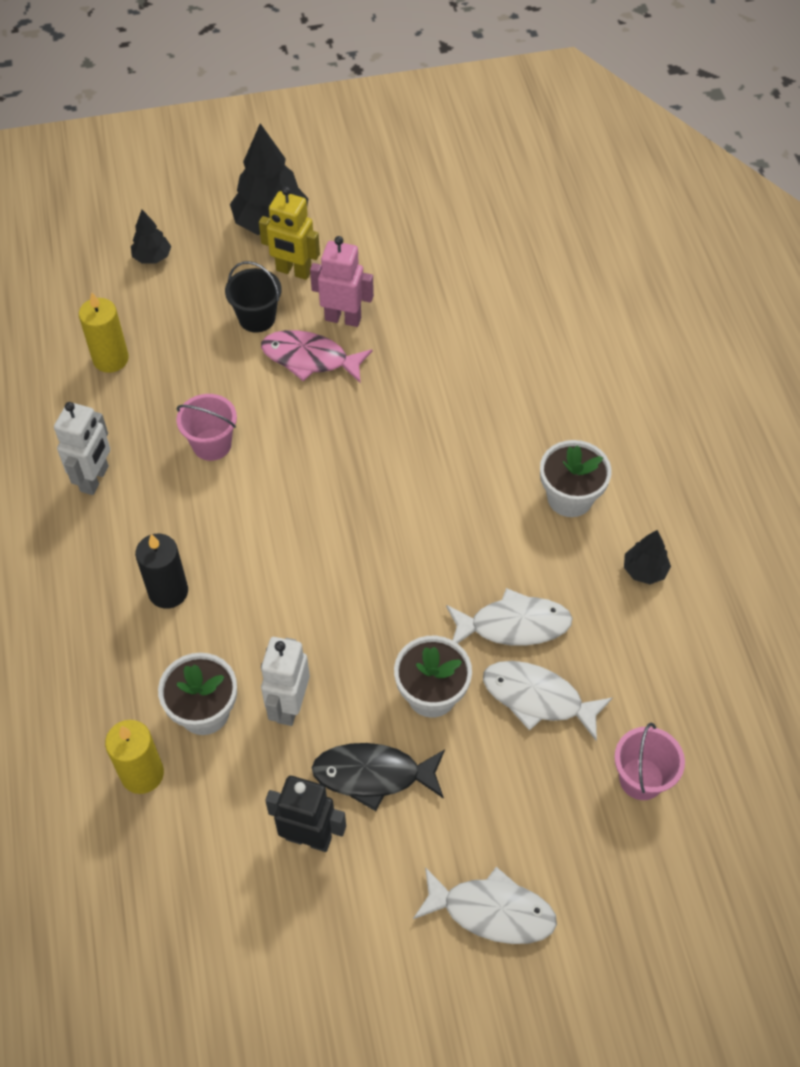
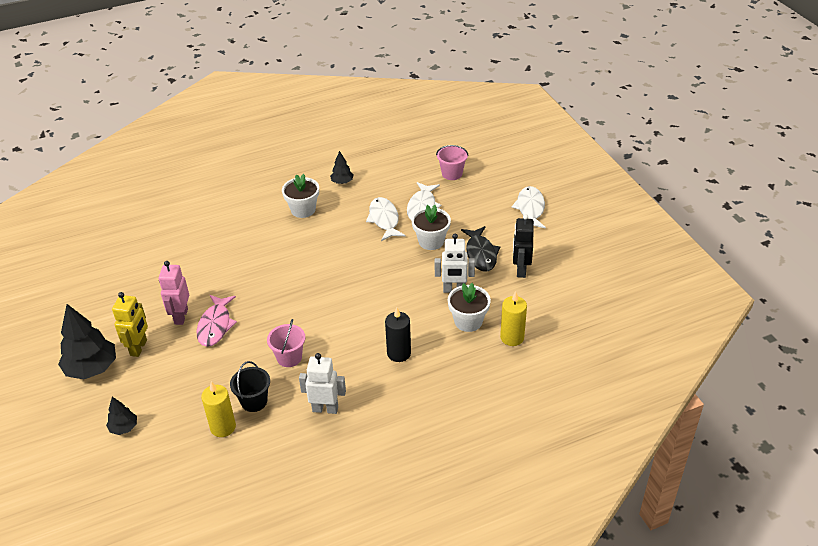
camera: 100 degrees left, 15 degrees down
black bucket [225,261,282,332] -> black bucket moved to [230,361,270,412]

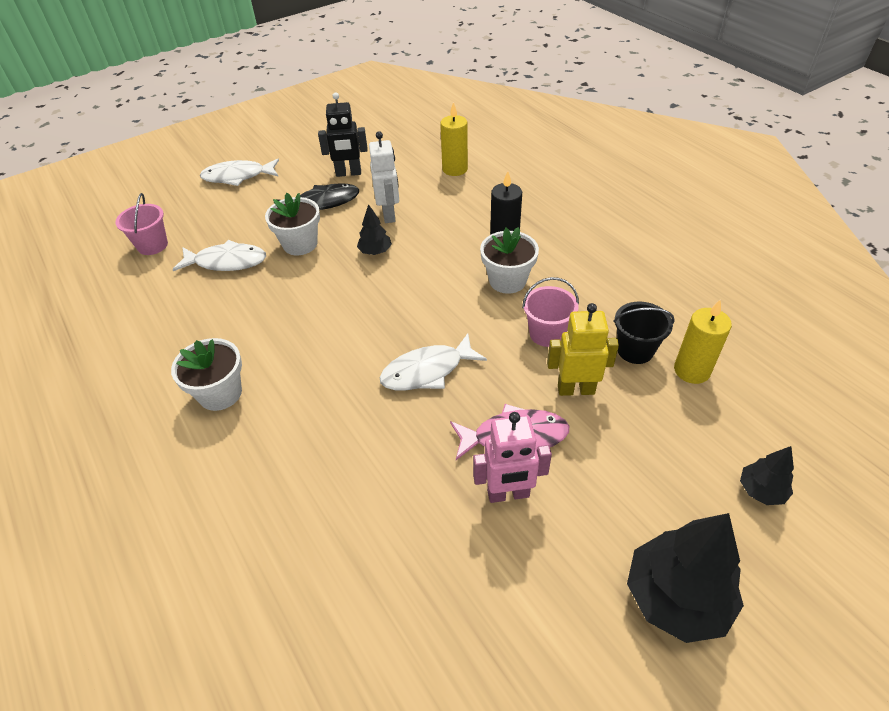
camera: 100 degrees left, 5 degrees up
yellow robot [112,292,148,357] -> yellow robot moved to [547,303,619,396]
white robot [299,353,346,414] -> none
black tree [330,151,353,184] -> black tree moved to [357,204,392,255]
white fish [366,197,405,241] -> white fish moved to [380,333,487,391]
white flower pot [448,283,491,332] -> white flower pot moved to [480,227,539,294]

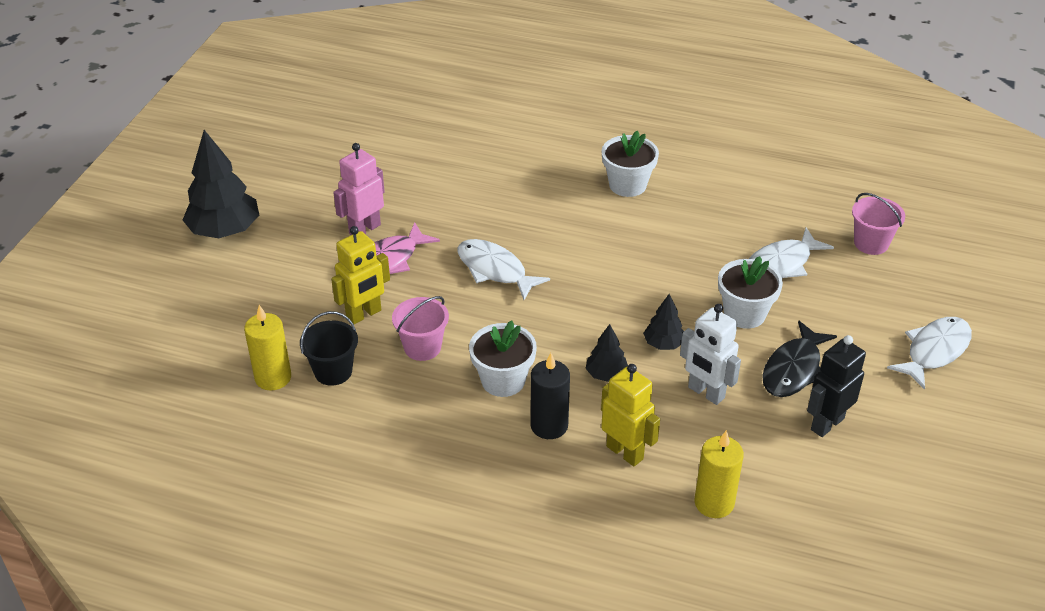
camera: 140 degrees right, 5 degrees down
white fish [380,333,487,391] -> white fish turned 75 degrees counterclockwise [458,239,550,300]
black tree [740,446,794,505] -> black tree moved to [586,324,628,382]
none -> yellow robot [601,364,660,466]

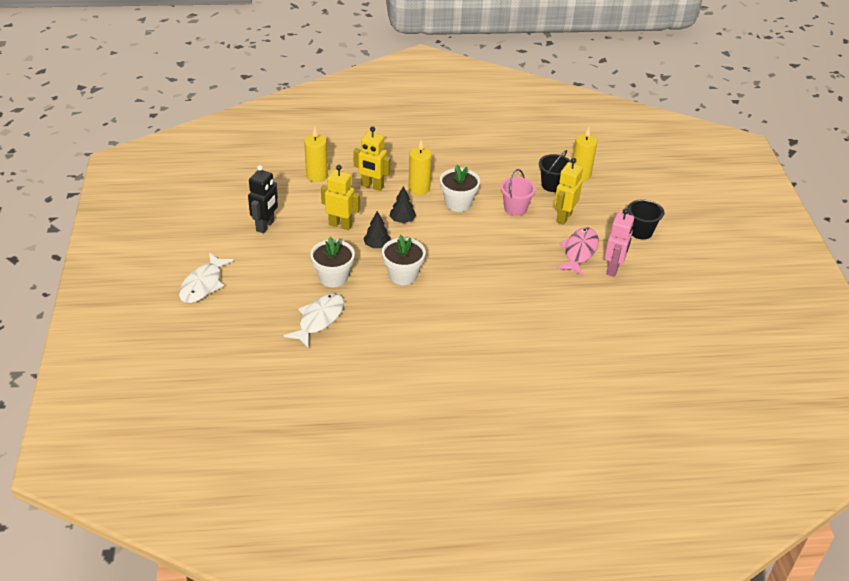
camera: 155 degrees right, 0 degrees up
black tree [183,130,259,238] -> none
white fish [458,239,550,300] -> none
black candle [530,353,570,439] -> yellow candle [409,140,432,195]
white flower pot [602,130,659,197] -> white flower pot moved to [382,235,426,285]
white robot [680,304,741,405] -> yellow robot [321,165,360,230]
black fish [762,320,837,397] -> none
pink bucket [852,193,905,255] -> none
none -> black bucket [627,199,665,239]

